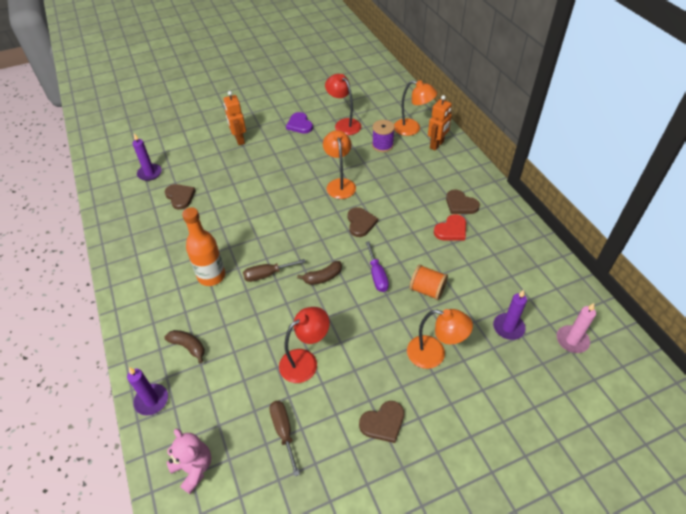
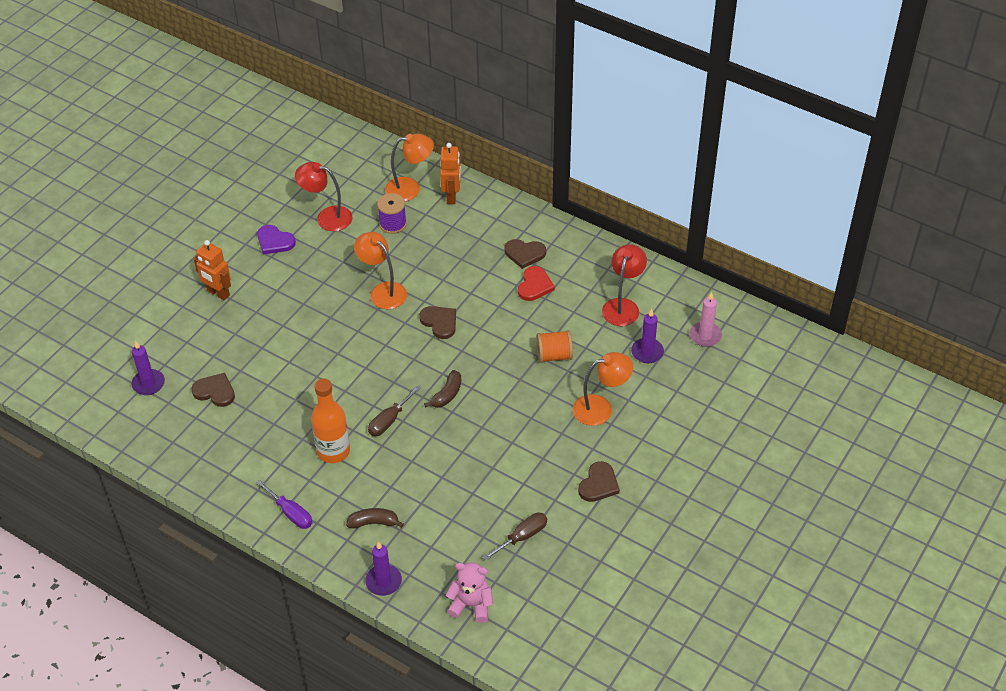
camera: 35 degrees left, 0 degrees up
brown screwdriver [269,401,300,476] -> brown screwdriver turned 105 degrees clockwise [483,512,547,561]
red lamp [279,307,330,383] -> red lamp moved to [602,244,647,326]
purple screwdriver [366,241,389,292] -> purple screwdriver moved to [256,480,313,529]

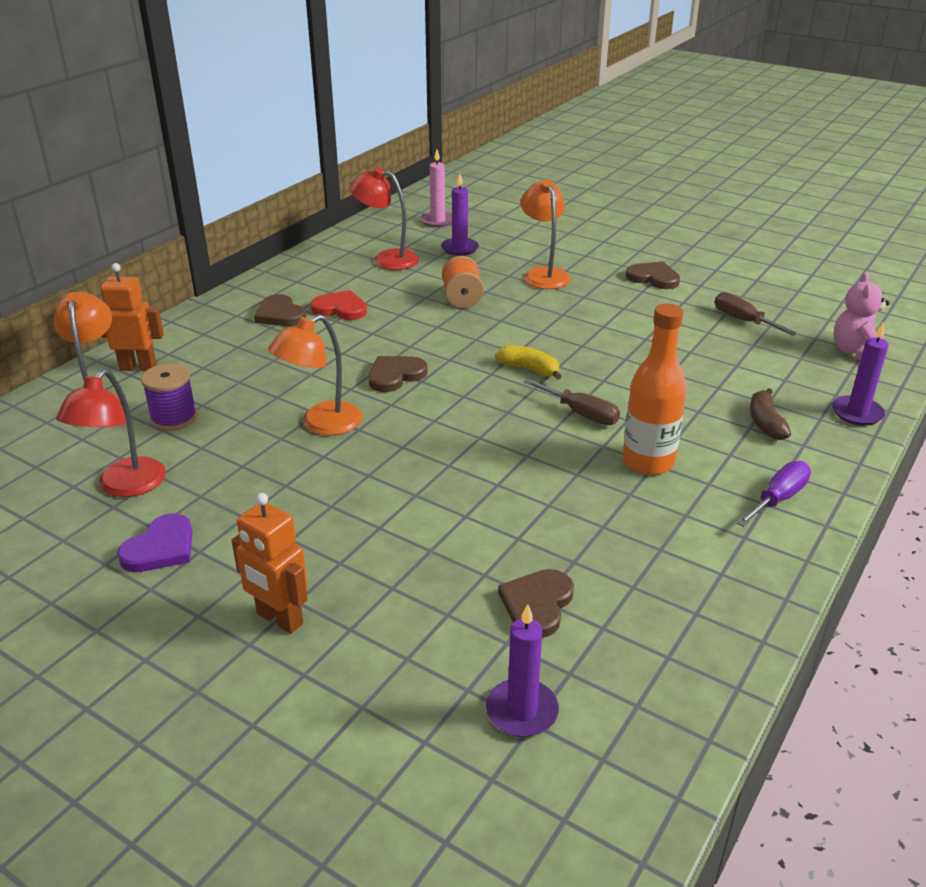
camera: 90 degrees left, 15 degrees down
orange robot [194,240,231,300] -> orange robot turned 90 degrees clockwise [231,493,308,634]
brown banana [424,370,461,408] -> yellow banana [495,345,562,380]
brown heart [504,239,546,269] -> brown heart turned 135 degrees clockwise [254,294,306,326]

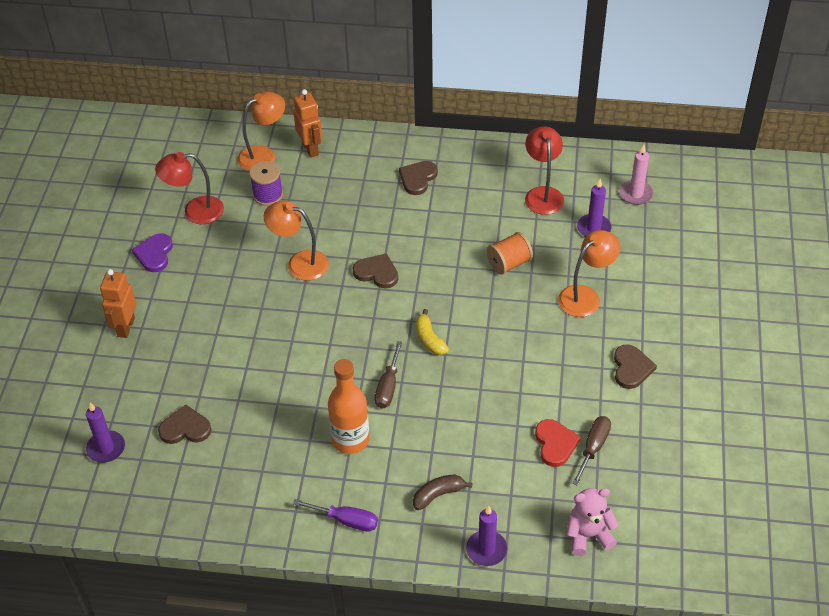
camera: 65 degrees right, 15 degrees up
purple heart [117,513,192,572] -> purple heart turned 90 degrees clockwise [132,233,173,272]
red heart [310,290,367,320] -> red heart moved to [535,419,581,467]
yellow banana [495,345,562,380] -> yellow banana turned 150 degrees clockwise [416,309,449,355]

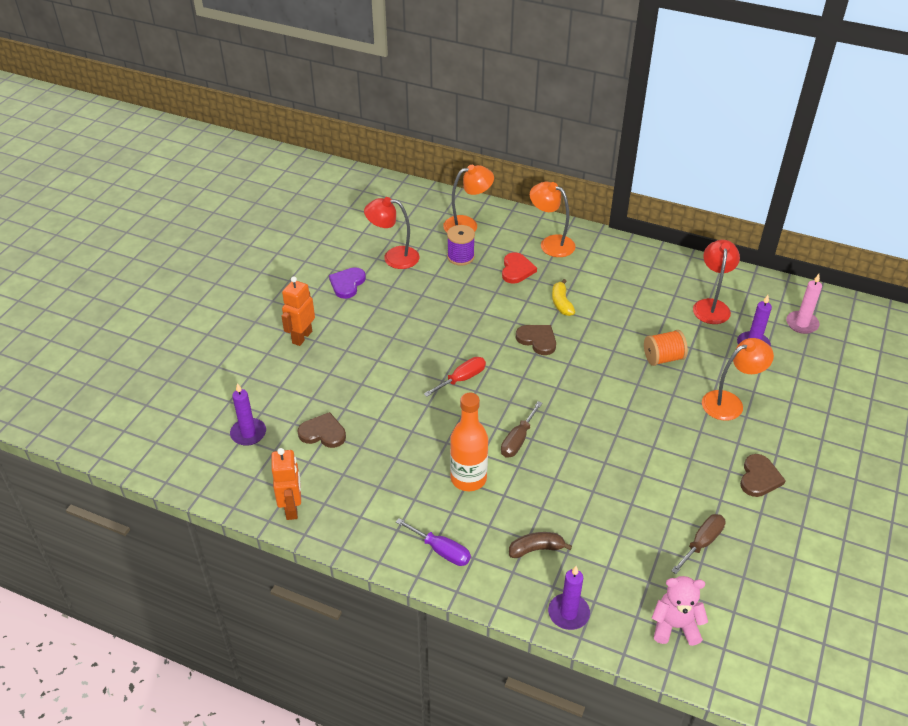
camera: 15 degrees right, 5 degrees down
orange lamp [264,200,329,281] -> orange lamp moved to [530,182,576,257]
orange robot [293,89,322,158] -> orange robot moved to [271,448,301,520]
brown heart [399,161,438,195] -> none
yellow banana [416,309,449,355] -> yellow banana moved to [552,279,575,316]
red heart [535,419,581,467] -> red heart moved to [502,252,537,284]
none -> red screwdriver [424,357,486,397]

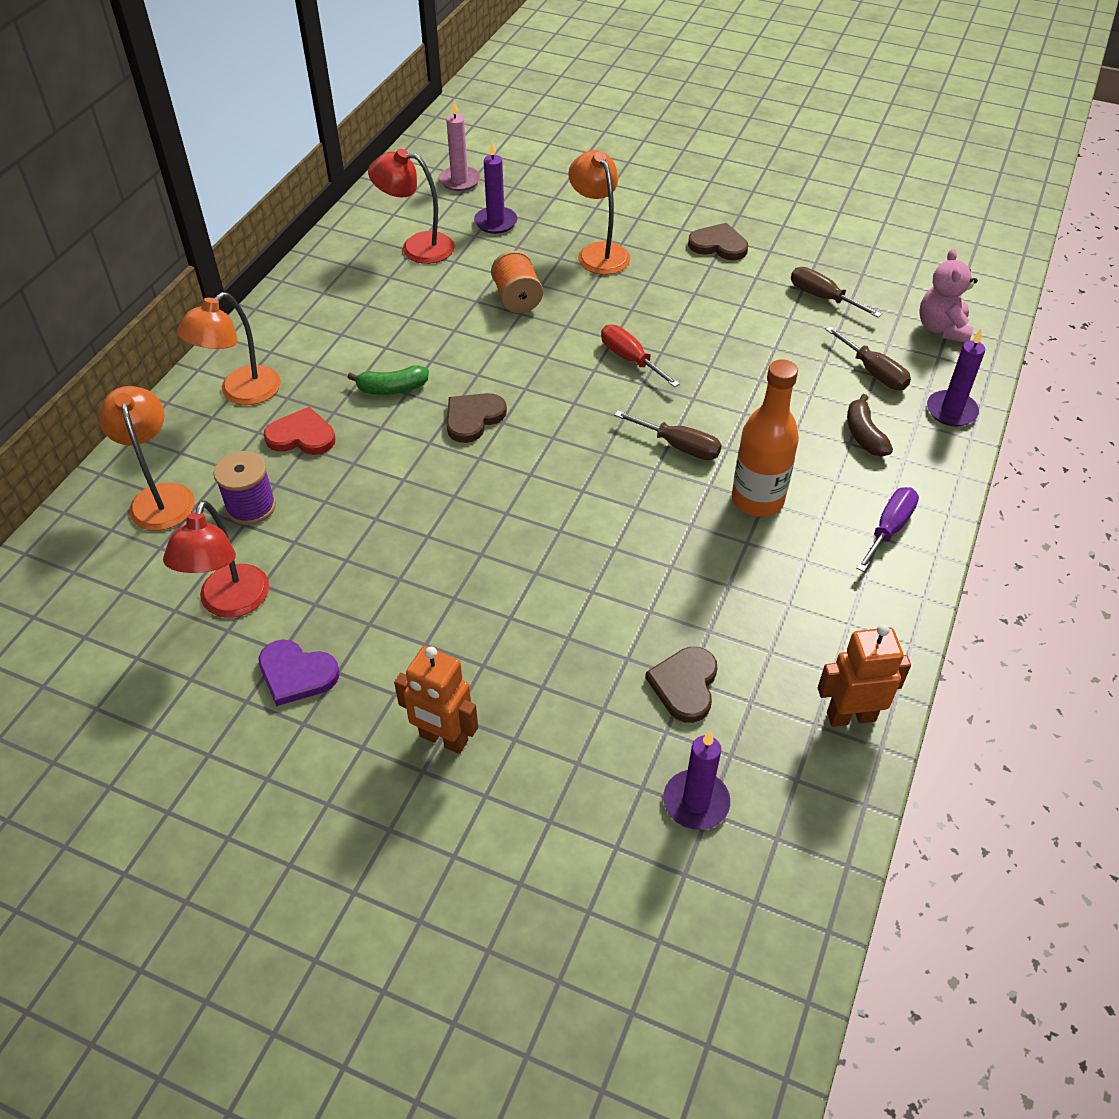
camera: 90 degrees left, 5 degrees up
red screwdriver [424,357,486,397] -> red screwdriver moved to [601,325,680,387]
yellow banana [552,279,575,316] -> green banana [348,365,429,395]
none -> brown screwdriver [825,326,911,390]

